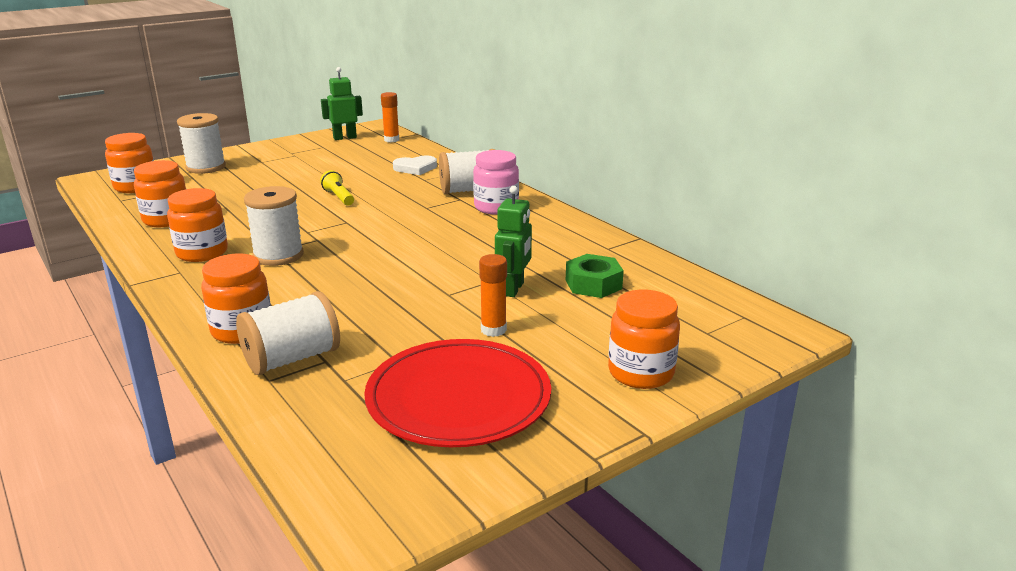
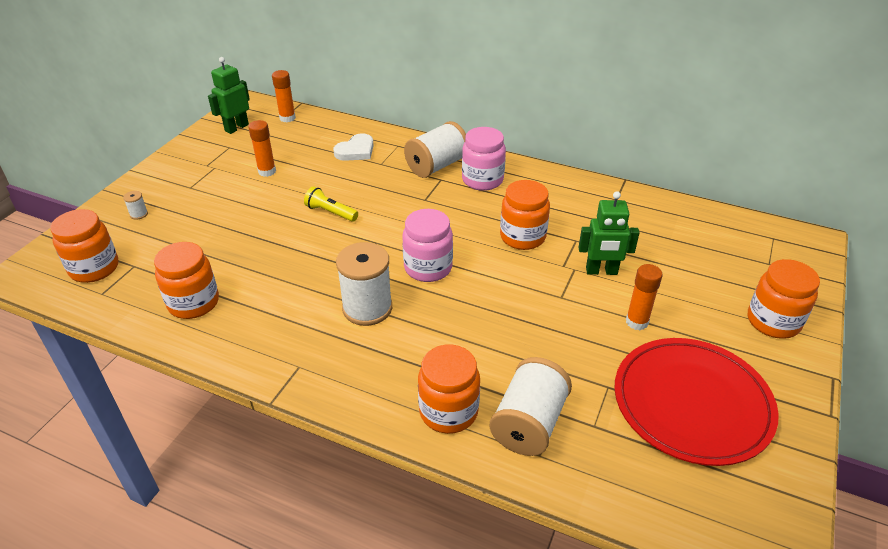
camera: 30 degrees left, 15 degrees up
orange jar [167,188,228,262] -> orange jar moved to [500,180,550,250]
white spool [177,113,226,174] -> white spool [123,191,148,220], size x0.41
green robot [495,186,532,297] -> green robot turned 105 degrees clockwise [579,191,640,275]
green nut [566,254,624,298] -> none
none -> orange glue stick [248,120,276,177]
none -> pink jar [402,209,453,282]

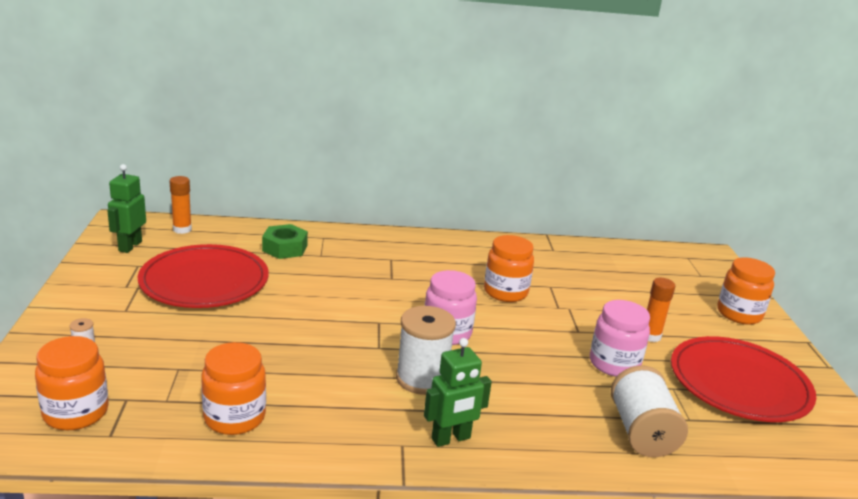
camera: 30 degrees left, 15 degrees down
orange glue stick [248,120,276,177] -> red plate [138,244,269,308]
yellow flashlight [304,186,358,222] -> none
white heart [333,133,374,161] -> green nut [262,224,308,259]
white spool [404,121,466,178] -> none
orange jar [418,345,480,434] -> none
pink jar [462,127,506,191] -> pink jar moved to [590,300,650,377]
green robot [579,191,640,275] -> green robot moved to [424,338,492,447]

